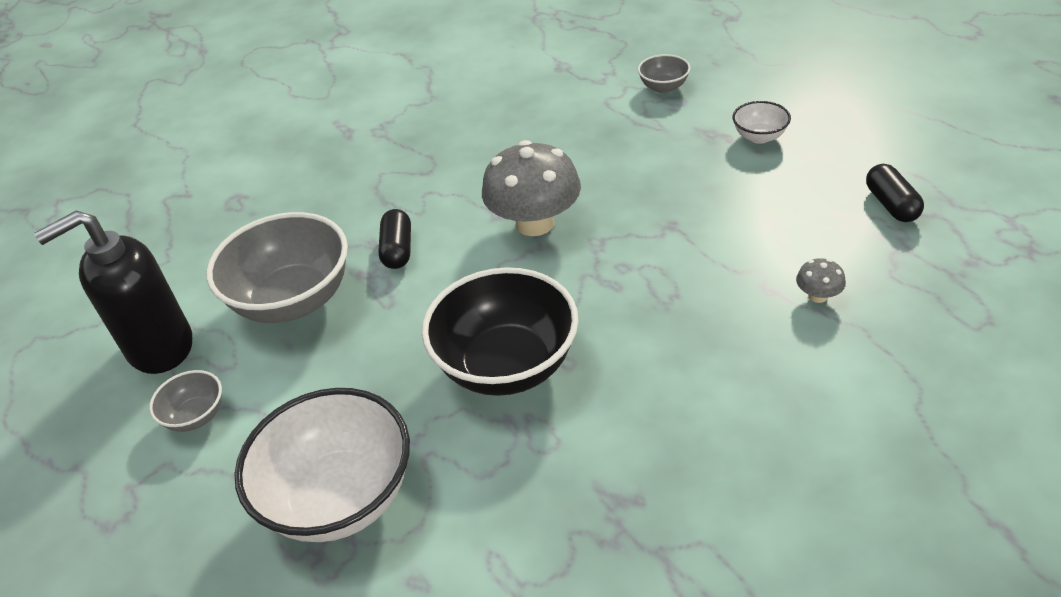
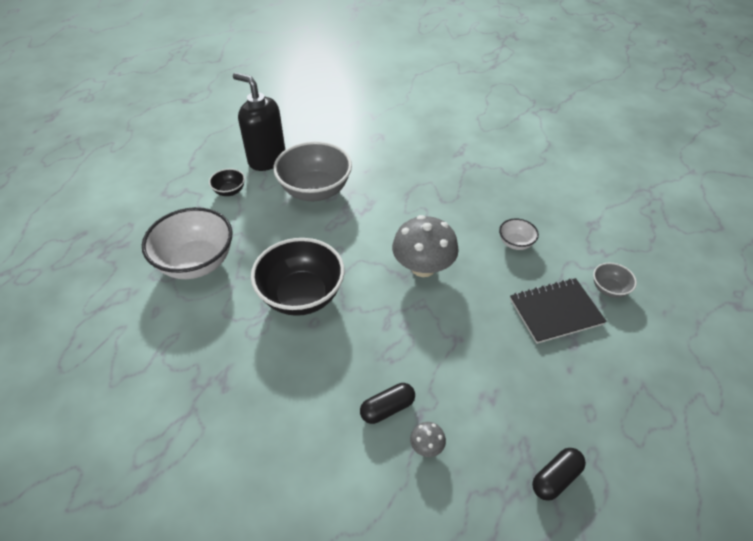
camera: 60 degrees right, 5 degrees up
grey bowl [149,370,222,432] -> black bowl [209,168,245,196]
black capsule [378,209,411,269] -> black capsule moved to [360,383,415,424]
white bowl [733,101,791,144] -> white bowl moved to [499,218,539,250]
none -> black notebook [510,278,607,344]

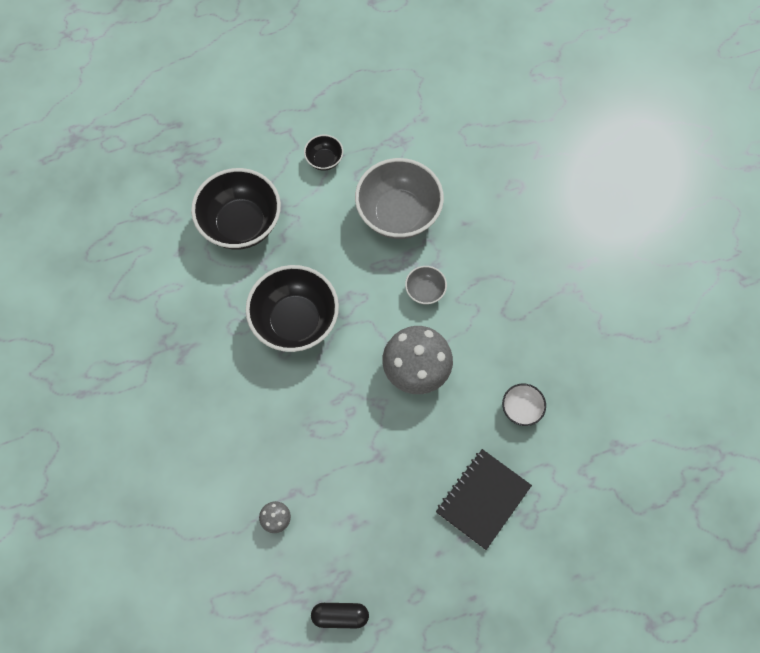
camera: 40 degrees right, 20 degrees up
white bowl [142,207,233,279] -> black bowl [191,168,281,250]
black soap dispenser [233,73,285,171] -> none
black capsule [360,383,415,424] -> none
black notebook [510,278,607,344] -> black notebook turned 75 degrees counterclockwise [436,449,532,550]
grey bowl [593,263,637,298] -> grey bowl moved to [405,266,447,305]

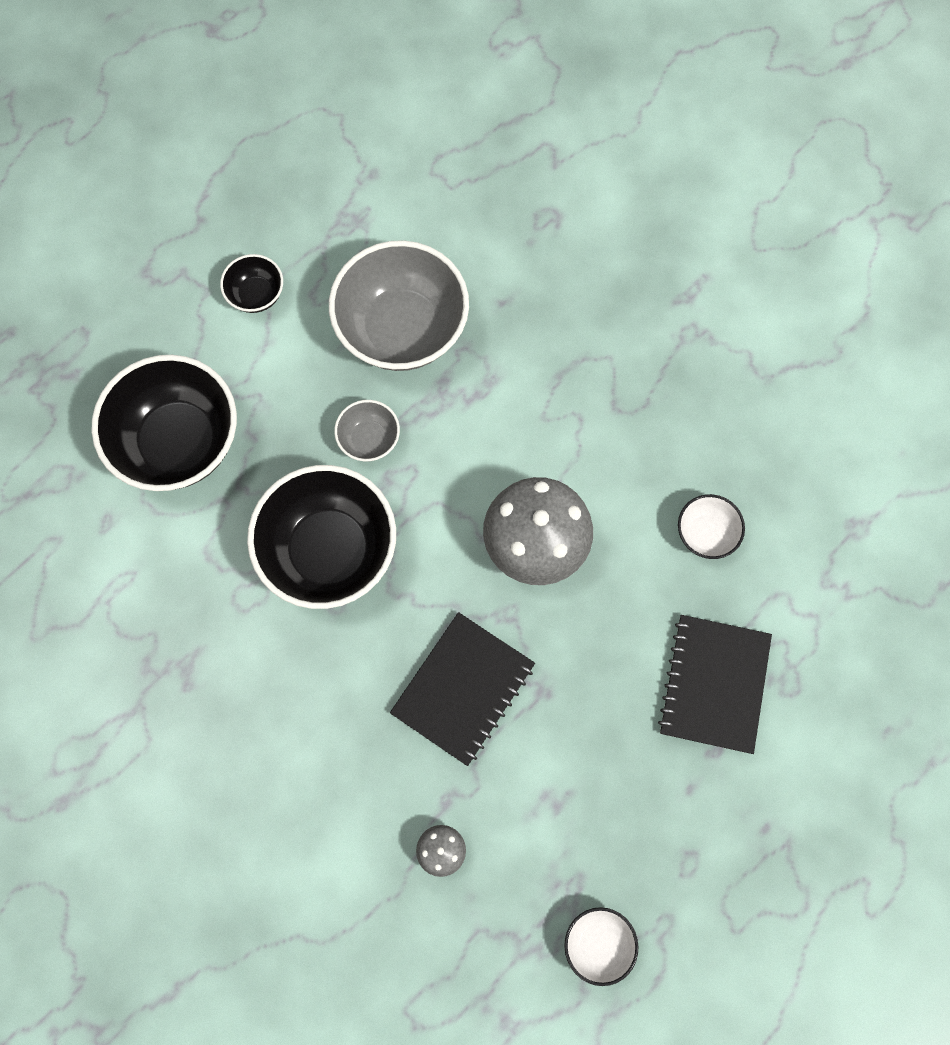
camera: 25 degrees left, 5 degrees up
black capsule [311,603,369,628] -> white bowl [564,907,639,986]
grey bowl [405,266,447,305] -> grey bowl moved to [334,400,400,461]
none -> black notebook [390,612,535,766]

